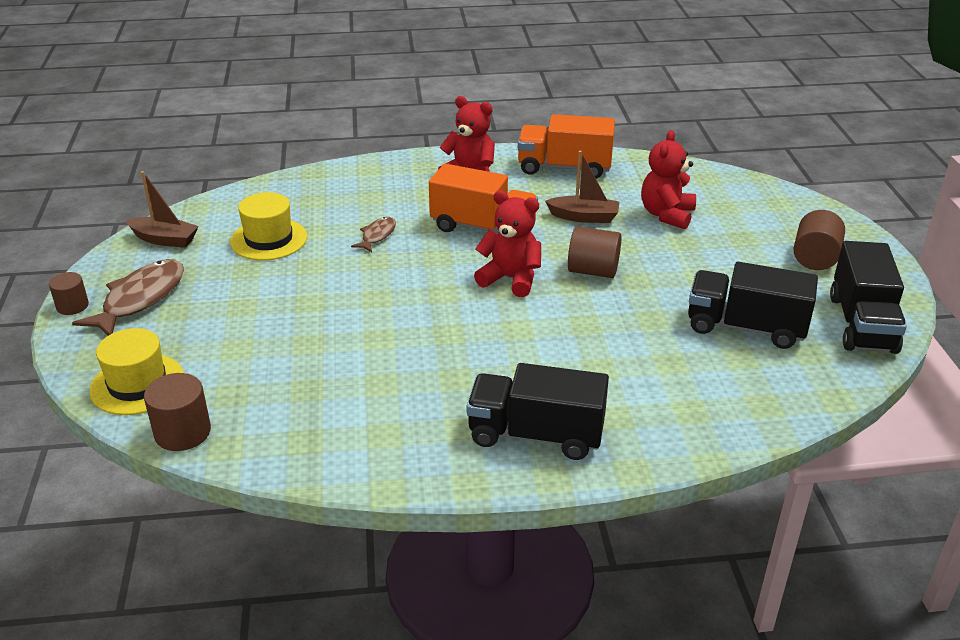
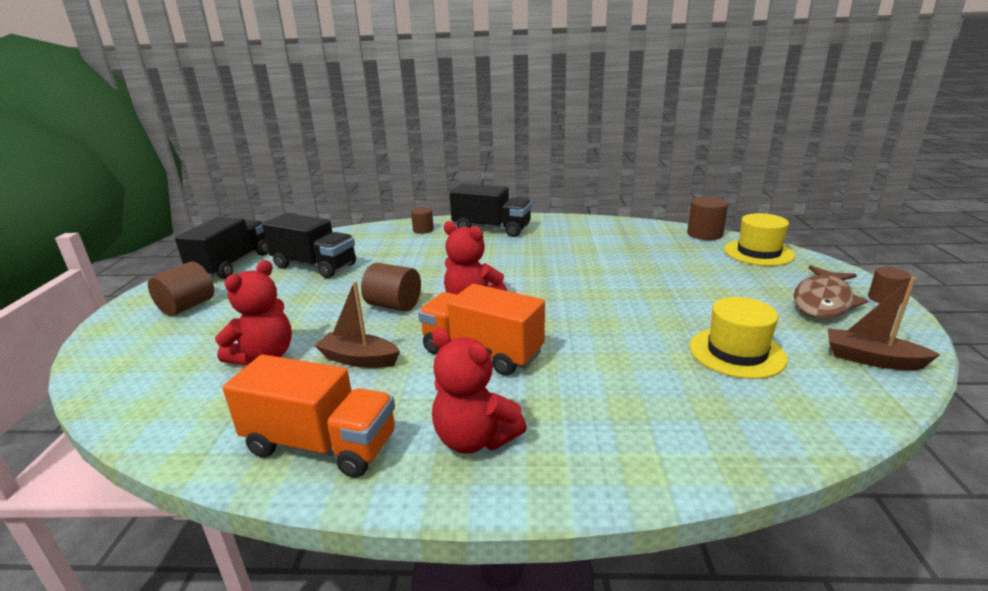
camera: 170 degrees left, 10 degrees down
brown fish [351,217,396,252] -> none
none -> brown cylinder [411,207,434,234]

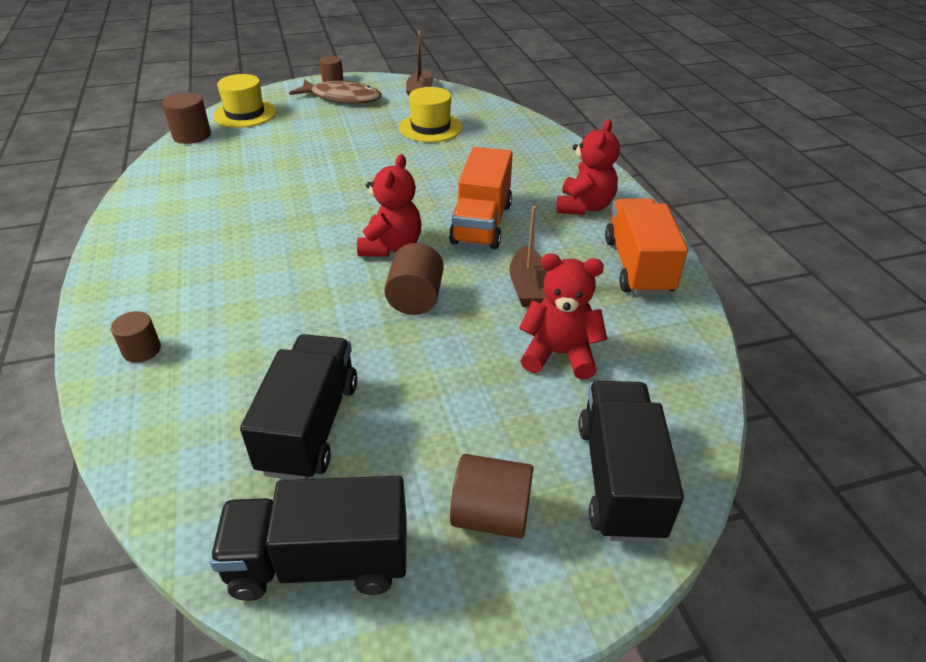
camera: 110 degrees left, 15 degrees up
black truck [449,184,532,237] -> black truck moved to [578,381,684,543]

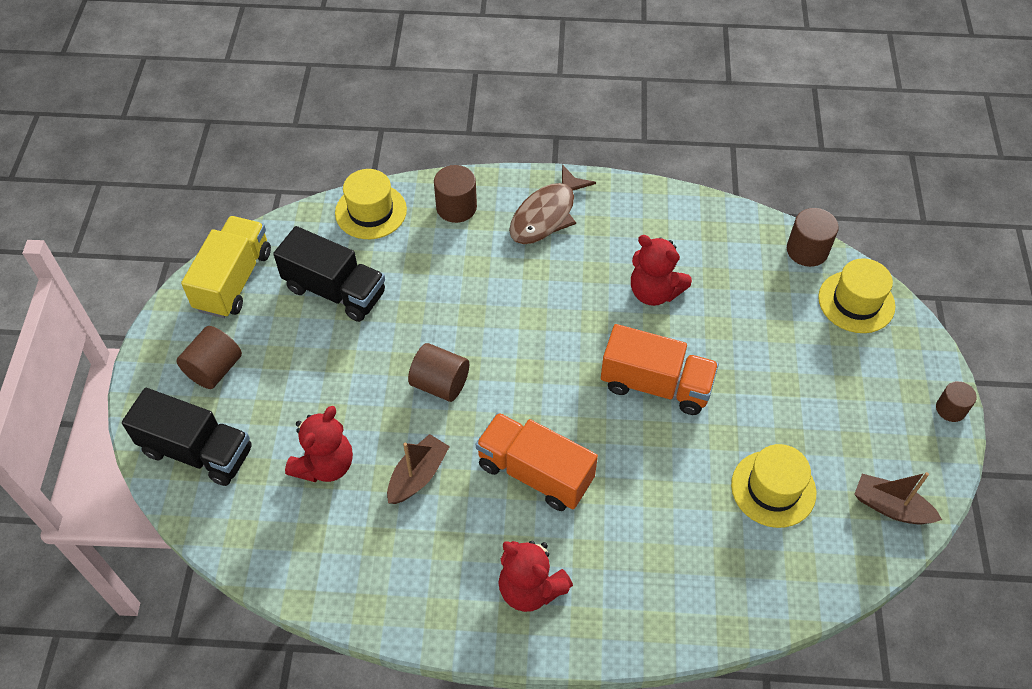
camera: 110 degrees right, 15 degrees up
brown cylinder [111,311,161,363] -> brown cylinder [434,165,477,223], size x1.53
black truck [209,476,407,601] -> yellow truck [181,216,271,318]
brown fish [289,79,382,104] -> brown fish moved to [509,164,596,244]
red teddy bear [357,154,422,257] -> red teddy bear moved to [631,235,692,306]
brown boat [509,206,547,307] -> brown boat turned 105 degrees clockwise [387,434,450,504]
orange truck [605,199,688,296] -> orange truck moved to [601,324,719,415]
none -> yellow hat [335,169,407,239]

